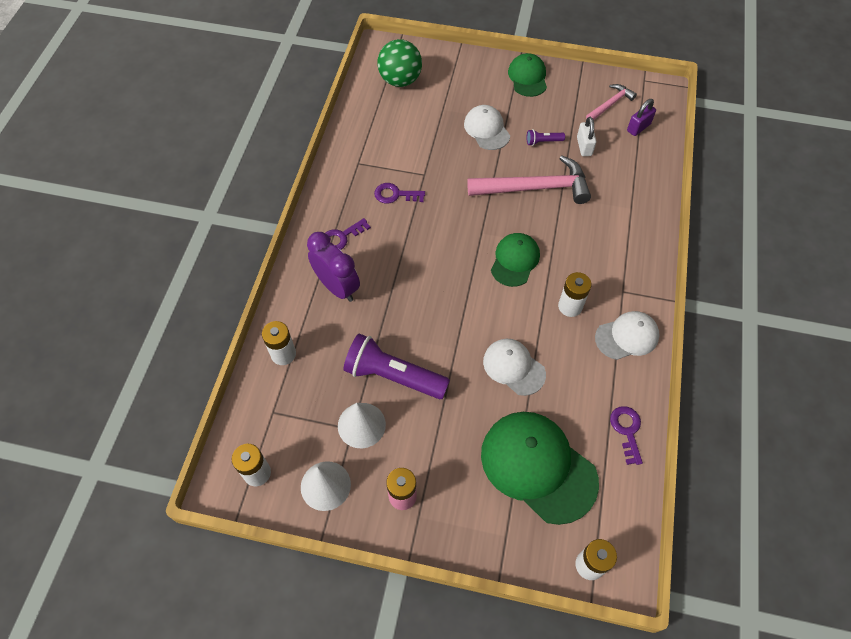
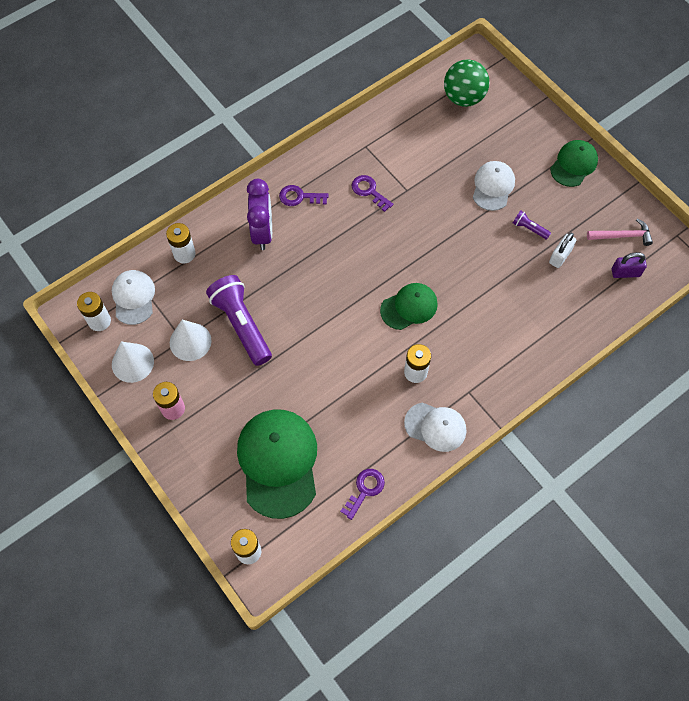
camera: 40 degrees right, 5 degrees up
pink hammer [467,156,591,204] -> none
white cap [483,339,546,396] -> white cap moved to [112,270,155,325]

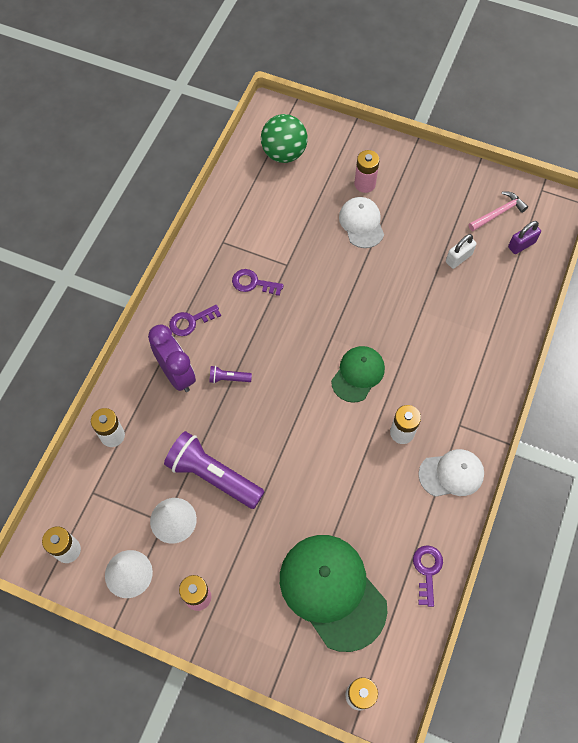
camera: 30 degrees left, 0 degrees up
white cap [112,270,155,325] -> none
purple flashlight [513,210,551,239] -> purple flashlight moved to [209,366,252,383]
white padlock [549,233,576,268] -> white padlock turned 45 degrees clockwise [446,234,477,269]
green cap [550,140,598,187] -> none
none -> pink battery [354,150,380,193]

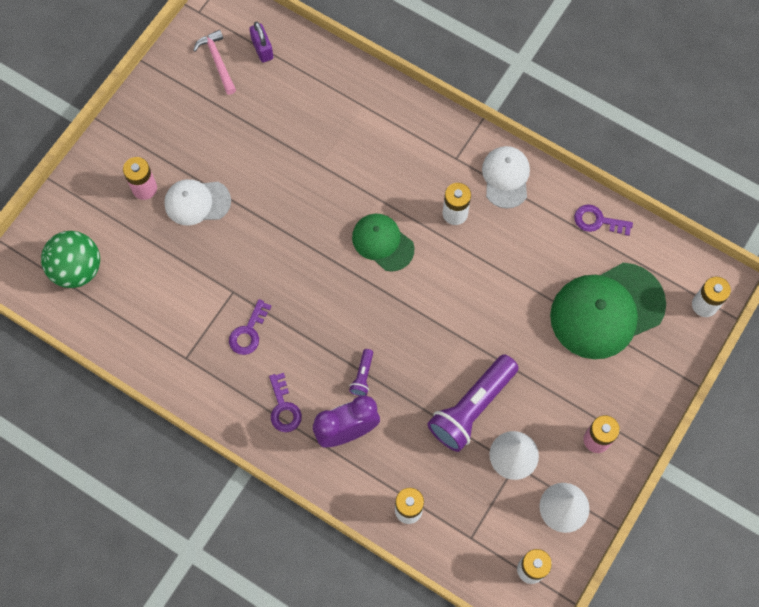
camera: 80 degrees left, 5 degrees up
white padlock [446,234,477,269] -> none

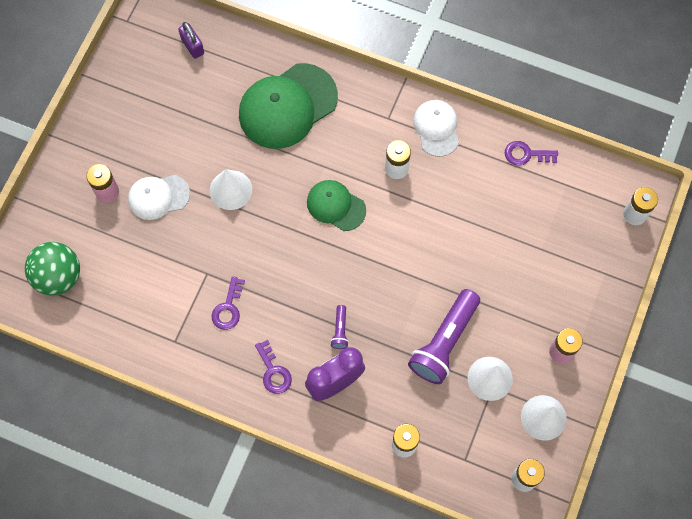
camera: 10 degrees left, 0 degrees up
pink hammer [193,30,236,95] -> none
green cap [550,263,666,359] -> green cap moved to [239,63,338,149]
none -> white cone [210,169,252,210]

